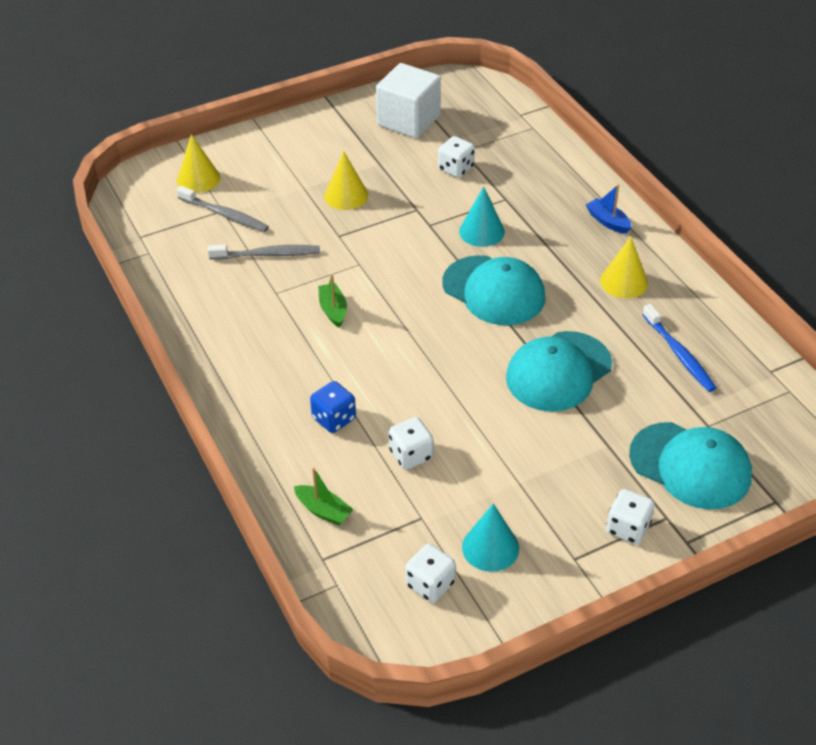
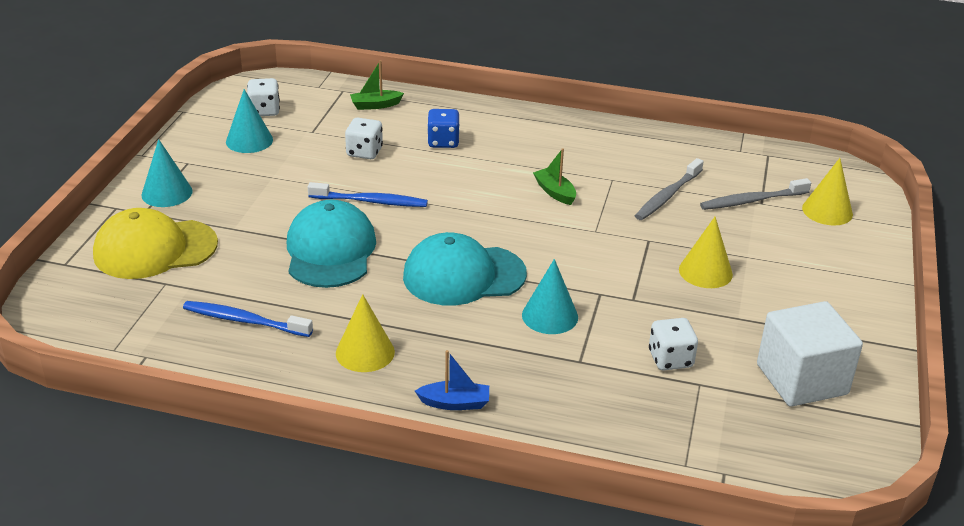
camera: 130 degrees right, 10 degrees down
green boat [318,274,347,328] -> green boat turned 150 degrees counterclockwise [533,148,576,205]
white dice [606,489,655,544] -> turquoise cone [142,139,193,207]
turquoise cap [629,422,752,509] -> yellow cap [93,208,218,279]
none -> blue toothbrush [308,182,428,207]

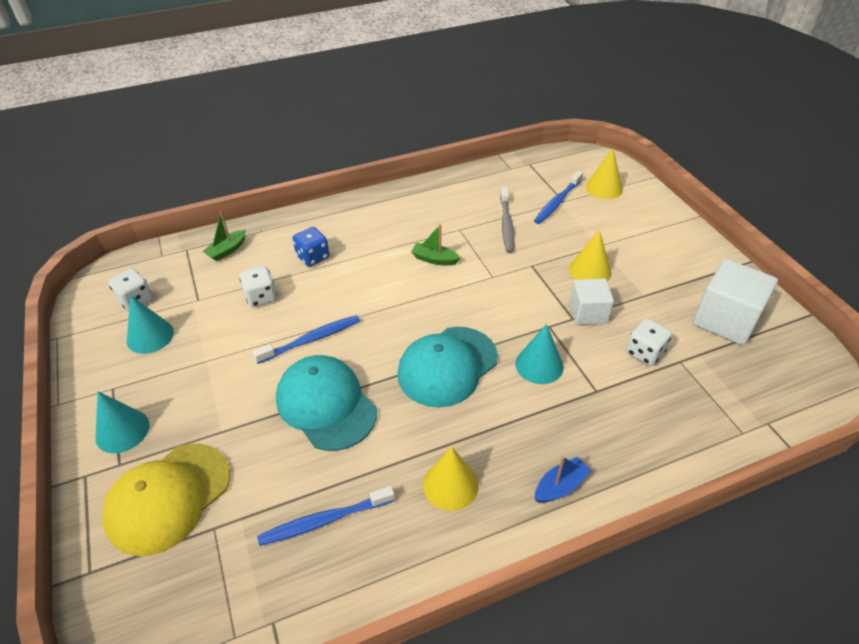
camera: 35 degrees left, 10 degrees up
grey toothbrush [700,178,811,210] -> blue toothbrush [534,171,583,224]
none -> white cube [570,278,614,325]

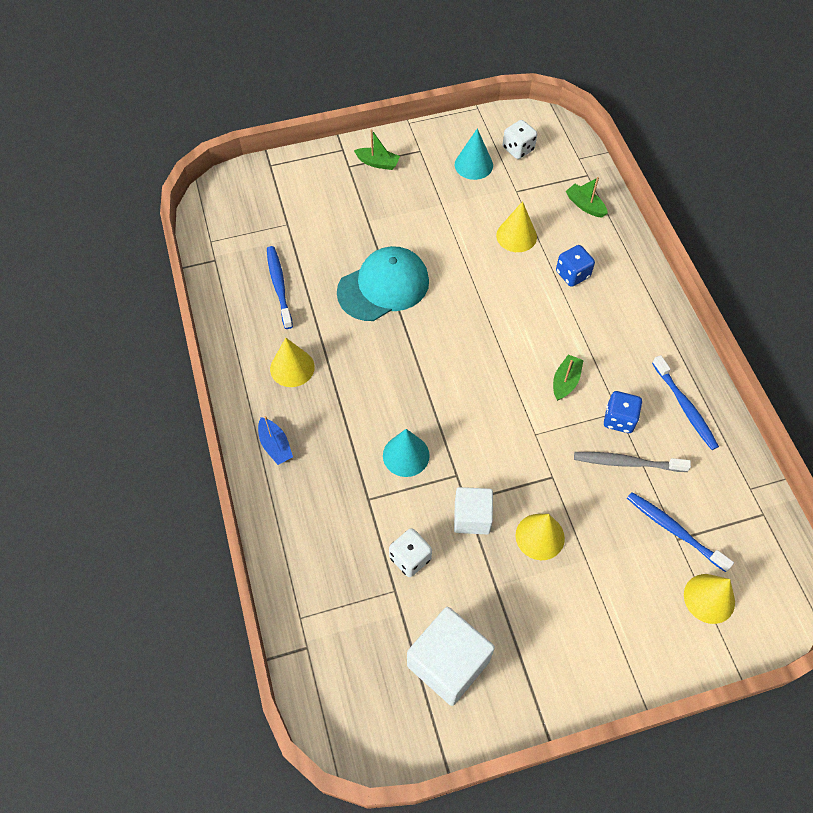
camera: 95 degrees right, 15 degrees up
turquoise cone [95,391,149,454] -> green boat [354,129,400,170]
yellow cap [102,444,230,556] -> none
white dice [239,266,277,307] -> yellow cone [496,201,537,252]
blue toothbrush [253,315,360,364] -> blue toothbrush moved to [652,355,719,450]
turquoise cap [397,327,498,408] -> none
none -> blue dice [604,391,642,433]

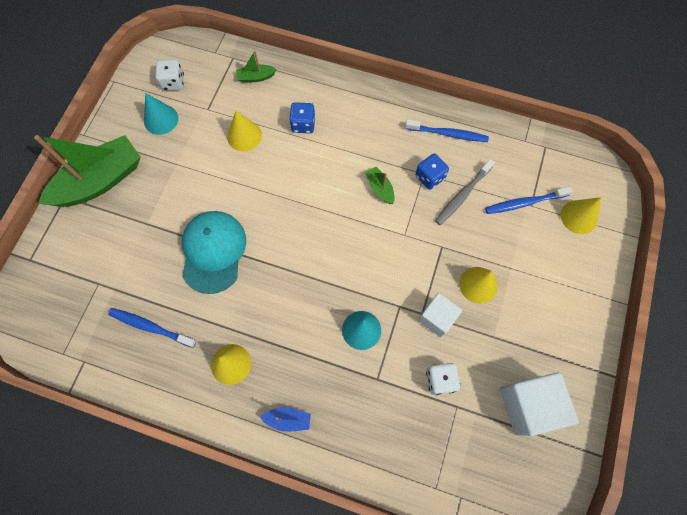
camera: 55 degrees left, 10 degrees up
green boat [354,129,400,170] -> green boat [34,135,141,207], size x2.37

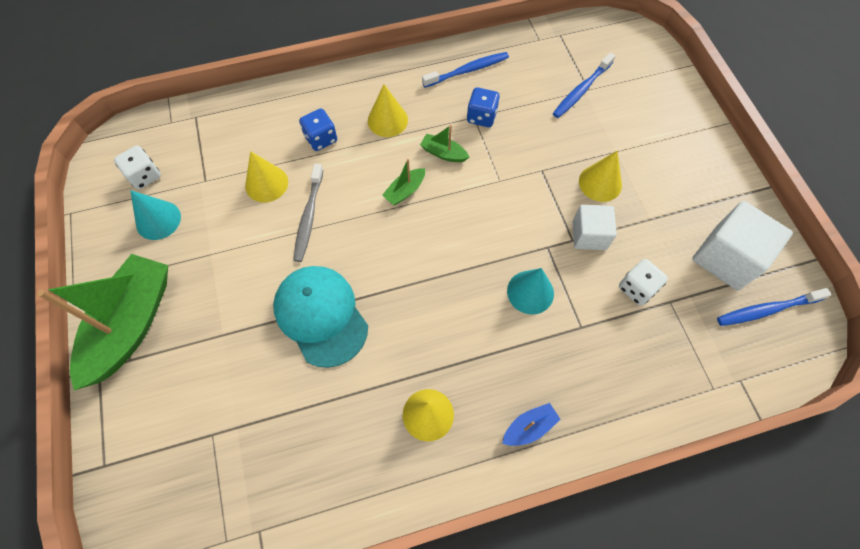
camera: 35 degrees left, 5 degrees down
blue toothbrush [108,308,196,348] -> blue toothbrush moved to [717,288,831,326]
green boat [236,51,277,83] -> green boat moved to [382,159,425,205]
grey toothbrush [435,159,495,225] -> grey toothbrush moved to [294,164,323,262]
yellow cone [561,197,601,234] -> yellow cone moved to [368,84,408,137]

